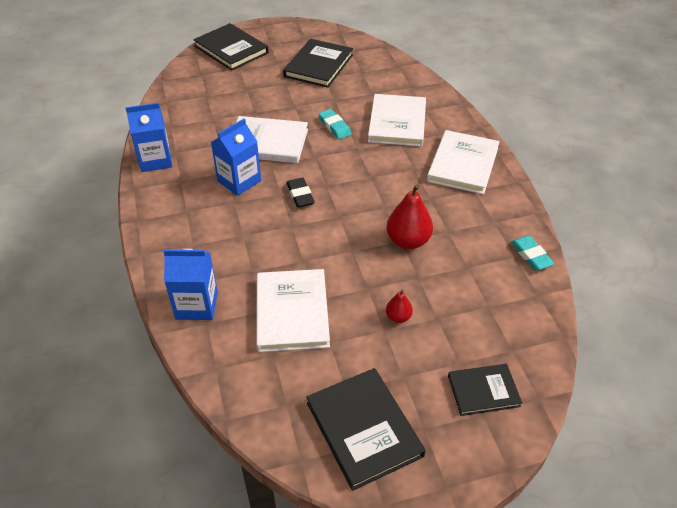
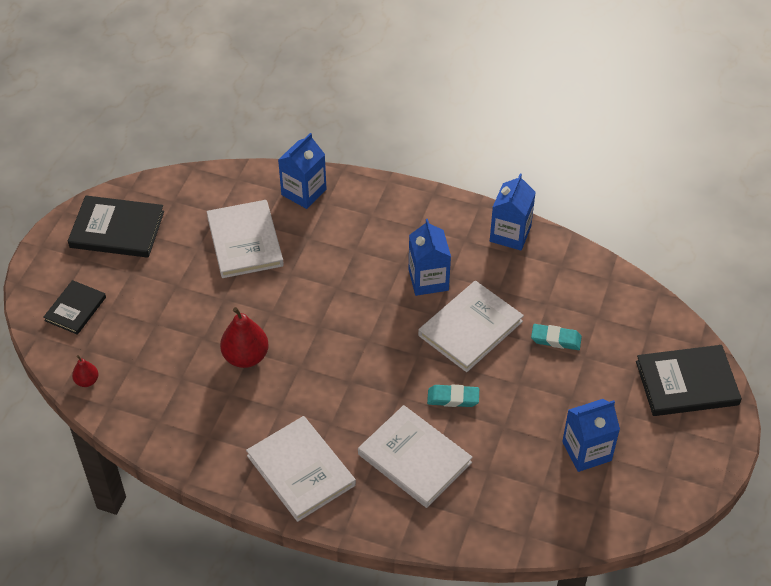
camera: 125 degrees right, 5 degrees up
white book [256,269,330,352] -> white book turned 45 degrees clockwise [207,200,284,278]
black book [283,39,353,88] -> blue carton [562,399,620,472]
black eraser [287,178,315,208] -> none
red pear [386,289,413,323] -> red pear moved to [72,355,98,387]
turquoise eraser [511,236,555,270] -> turquoise eraser moved to [531,324,582,350]

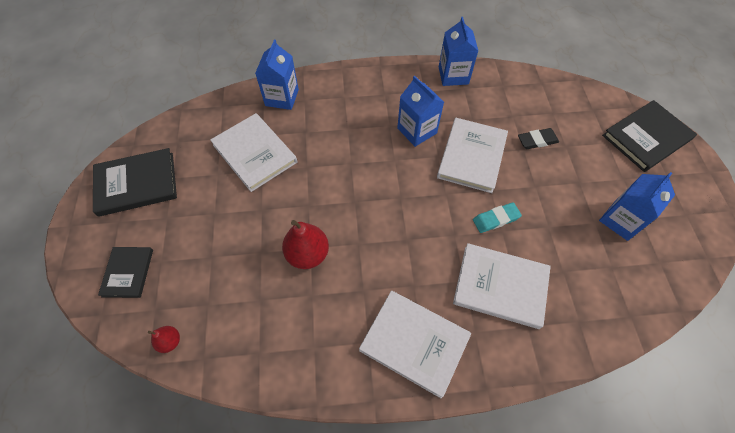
camera: 25 degrees left, 10 degrees up
turquoise eraser [531,324,582,350] -> black eraser [518,128,559,149]

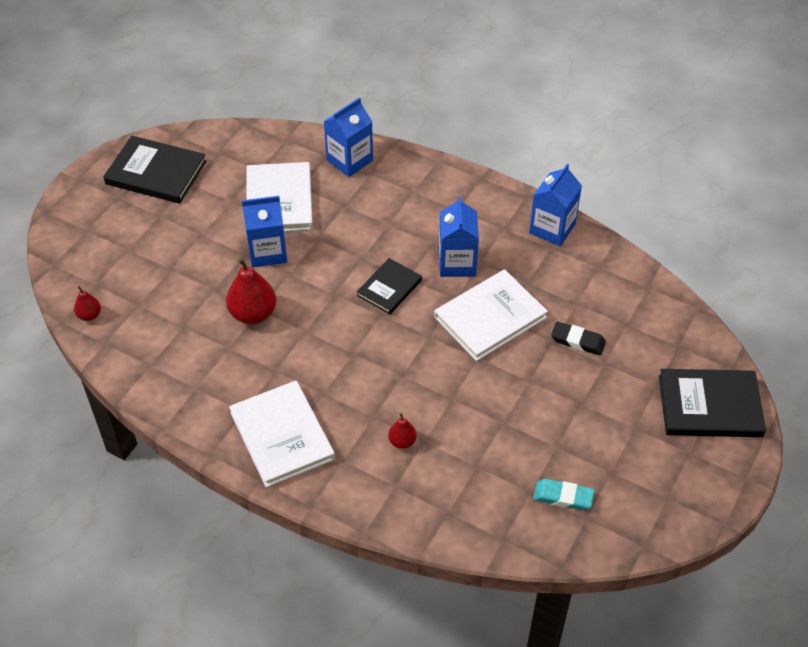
camera: 35 degrees right, 10 degrees down
black book [98,247,153,298] -> black book moved to [357,258,422,314]
white book [453,243,551,329] -> red pear [388,413,417,449]
turquoise eraser [473,202,522,233] -> turquoise eraser moved to [533,479,594,510]
blue carton [599,172,675,241] -> blue carton moved to [242,196,287,267]

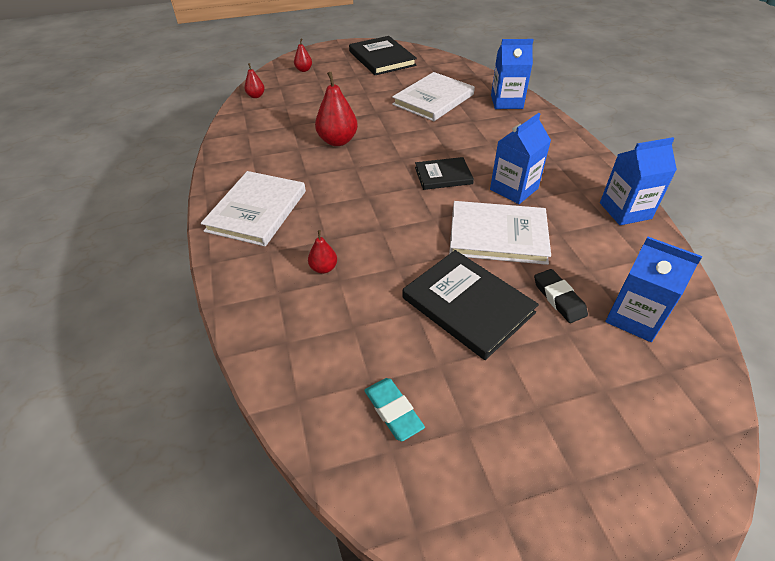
camera: 45 degrees right, 5 degrees down
blue carton [242,196,287,267] -> blue carton moved to [606,236,702,342]
black book [659,369,766,437] -> black book moved to [402,250,539,360]
none -> red pear [294,39,312,72]

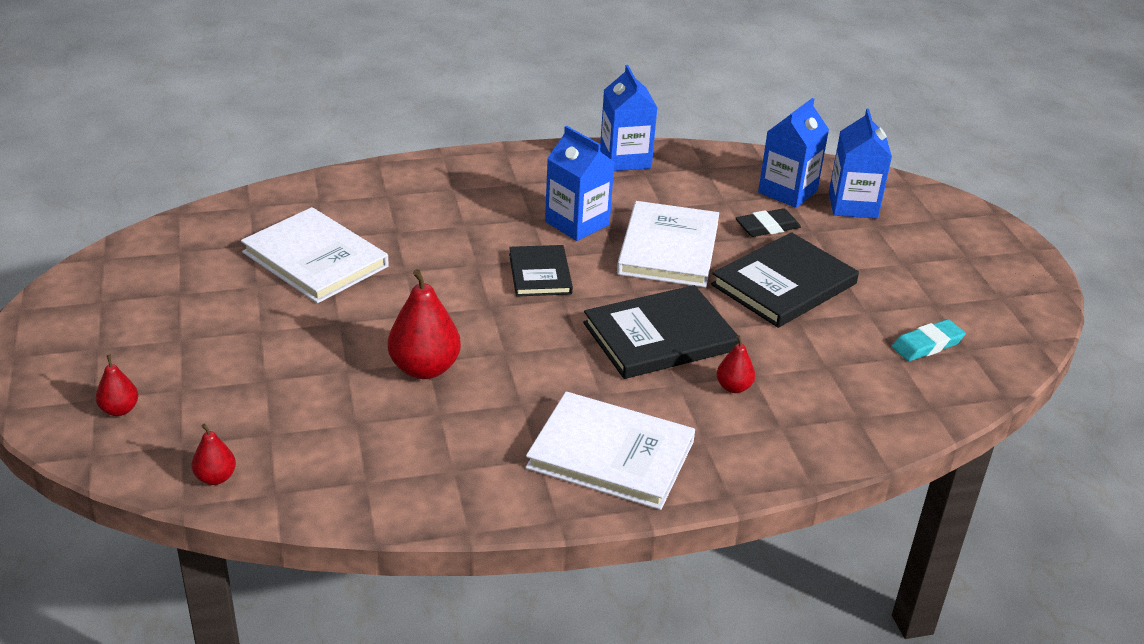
camera: 90 degrees left, 10 degrees down
black book [349,36,417,75] -> black book moved to [583,285,739,379]
blue carton [491,39,534,109] -> blue carton moved to [829,109,892,218]

